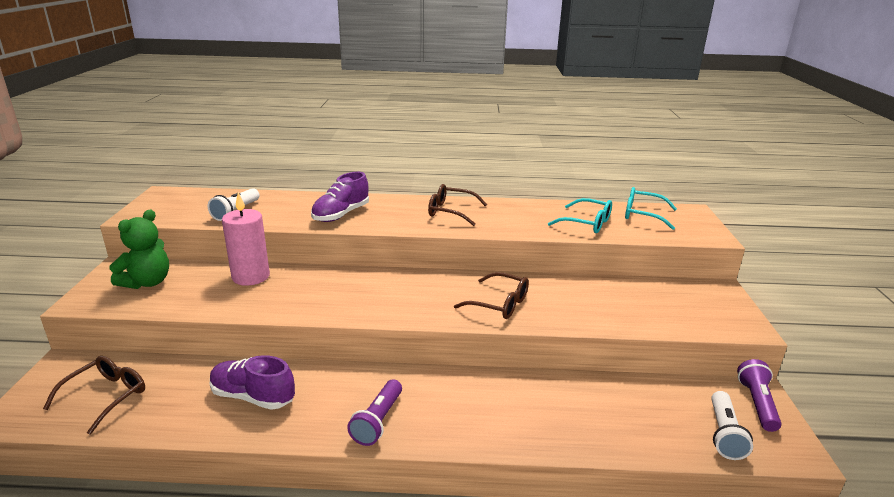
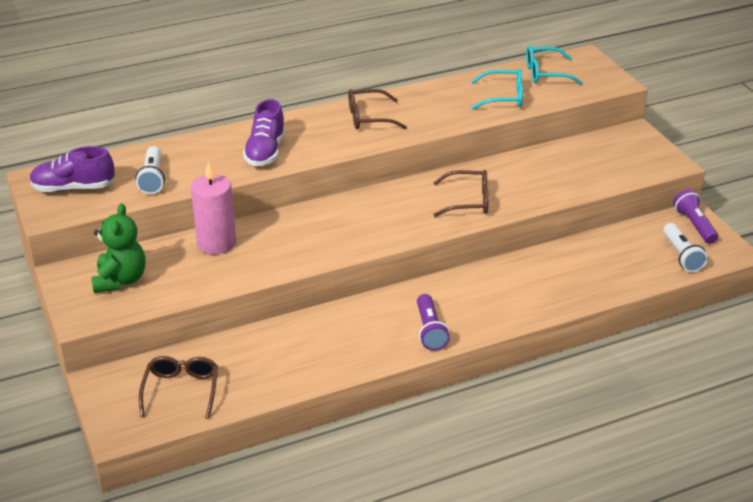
camera: 25 degrees left, 10 degrees up
purple shoe [210,355,295,410] -> purple shoe moved to [30,146,115,192]

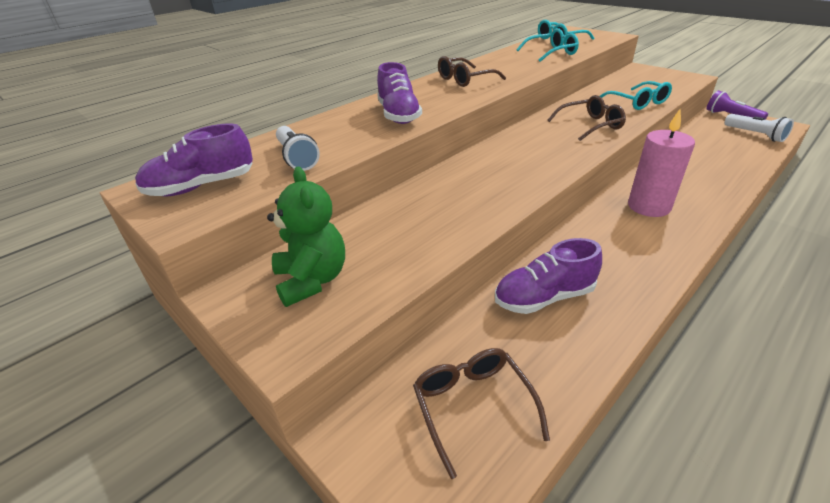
camera: 20 degrees left, 0 degrees up
pink candle [191,161,236,254] -> pink candle moved to [628,109,695,217]
purple flashlight [417,294,450,350] -> none
none -> purple shoe [495,238,602,314]
none -> turquoise glasses [600,81,672,110]

